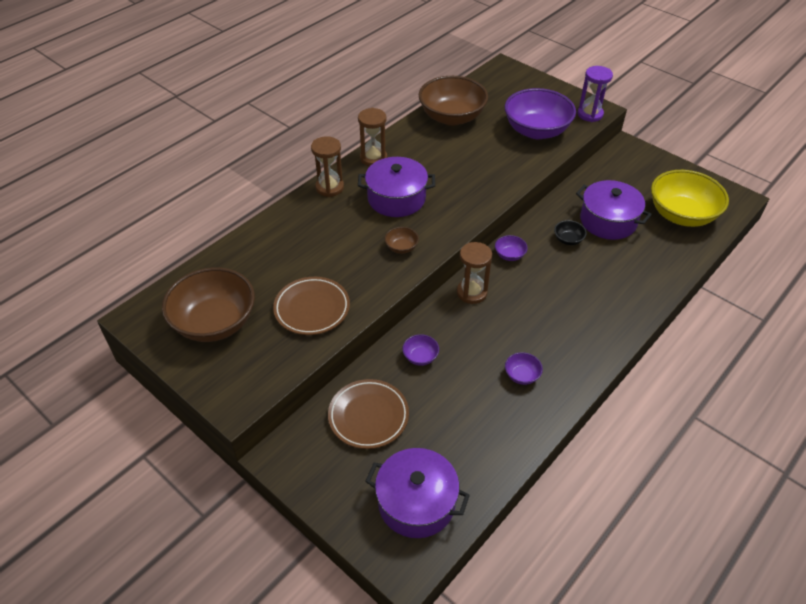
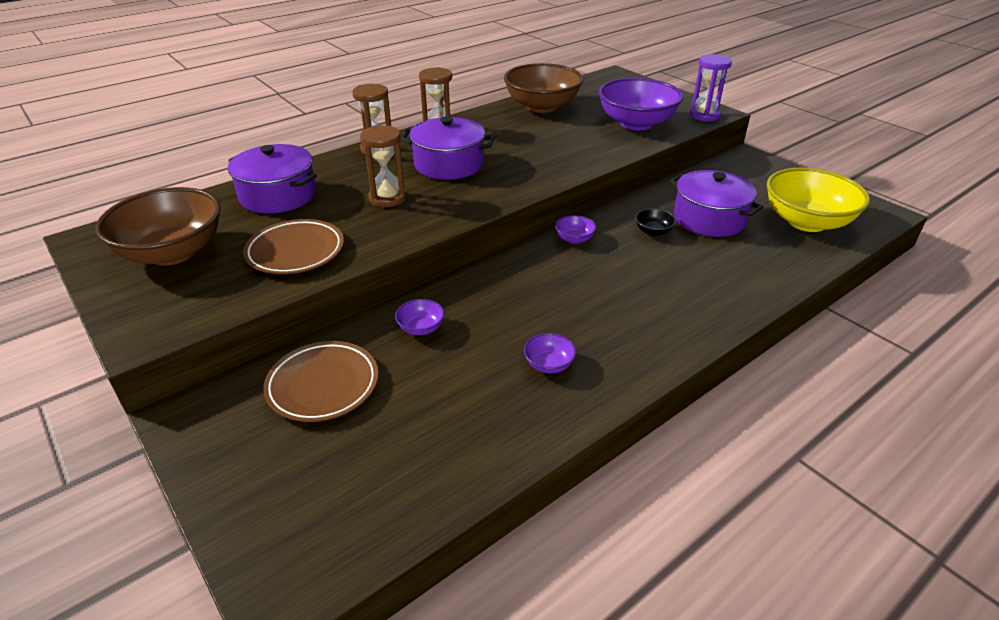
camera: 10 degrees right, 10 degrees down
purple pot [365,448,470,538] -> purple pot moved to [228,144,317,214]
brown bowl [385,227,419,254] -> none
brown hourglass [457,242,492,304] -> brown hourglass moved to [360,125,406,207]

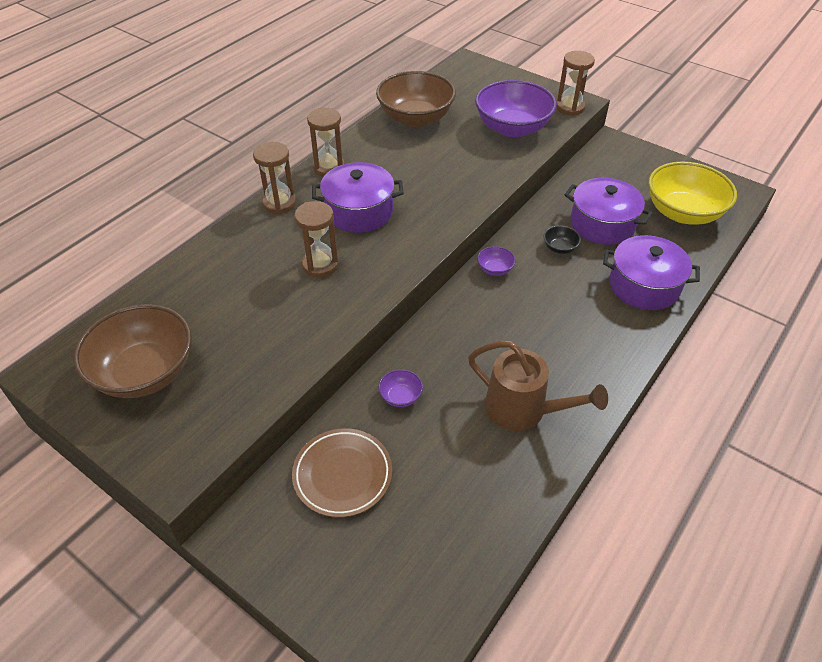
camera: 15 degrees left, 10 degrees up
purple pot [228,144,317,214] -> purple pot moved to [603,235,700,310]
brown plate [243,219,344,274] -> none
purple bowl [524,333,576,374] -> brown watering can [468,341,608,431]
purple hourglass [689,54,732,122] -> brown hourglass [557,51,595,116]

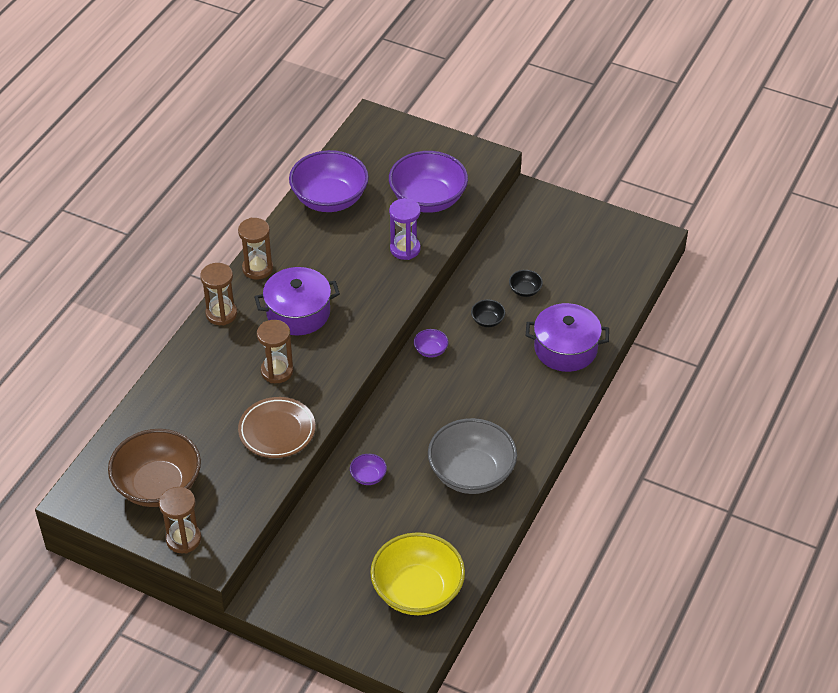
camera: 10 degrees left, 0 degrees up
brown plate [292,428,392,518] -> brown plate moved to [238,397,315,458]
brown bowl [376,71,456,127] -> purple bowl [289,150,369,212]
brown watering can [468,341,608,431] -> grey bowl [428,418,517,494]
brown hourglass [557,51,595,116] -> brown hourglass moved to [159,487,201,554]
purple pot [564,178,652,245] -> black bowl [509,270,543,297]
yellow bowl [648,162,737,225] -> yellow bowl moved to [370,532,465,615]
none -> purple hourglass [389,198,421,260]

